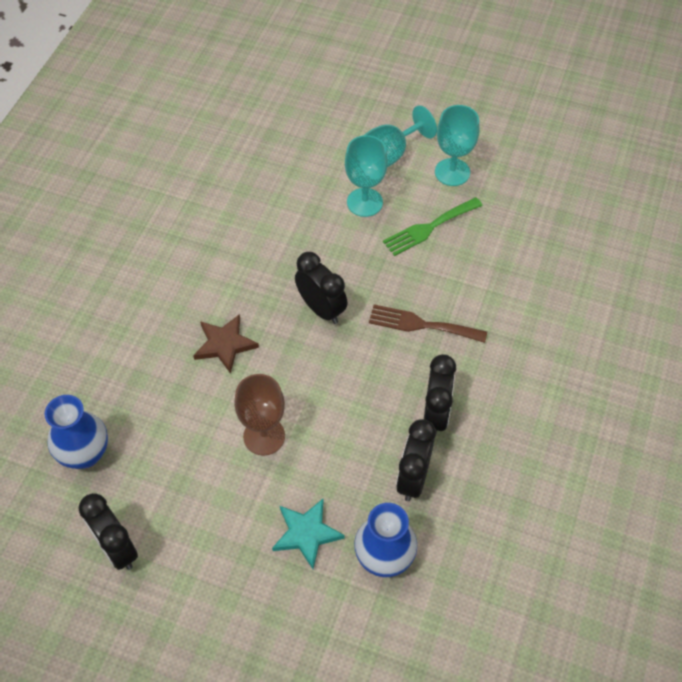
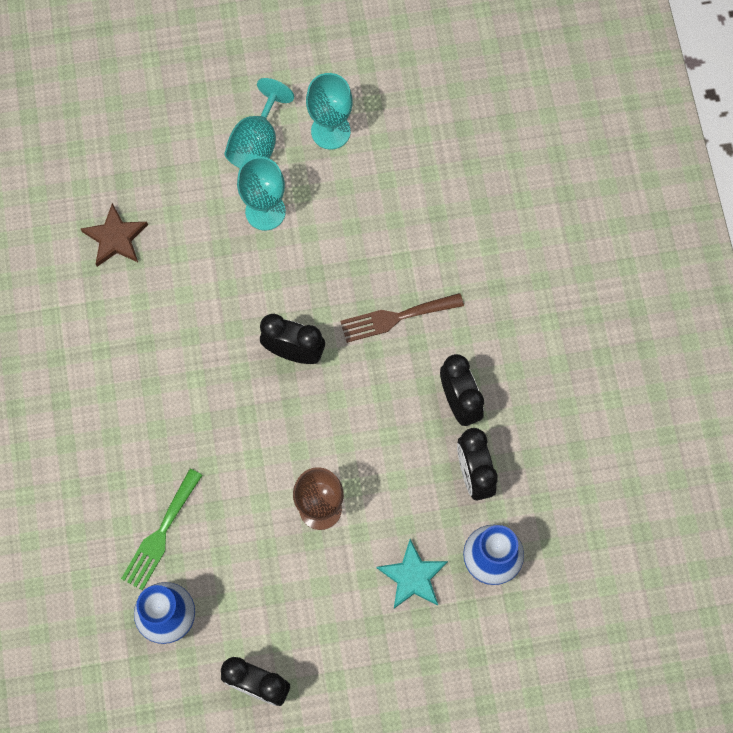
camera: 30 degrees left, 15 degrees up
brown star [193,314,259,374] -> brown star moved to [81,203,148,267]
green fork [383,197,483,256] -> green fork moved to [121,469,203,591]

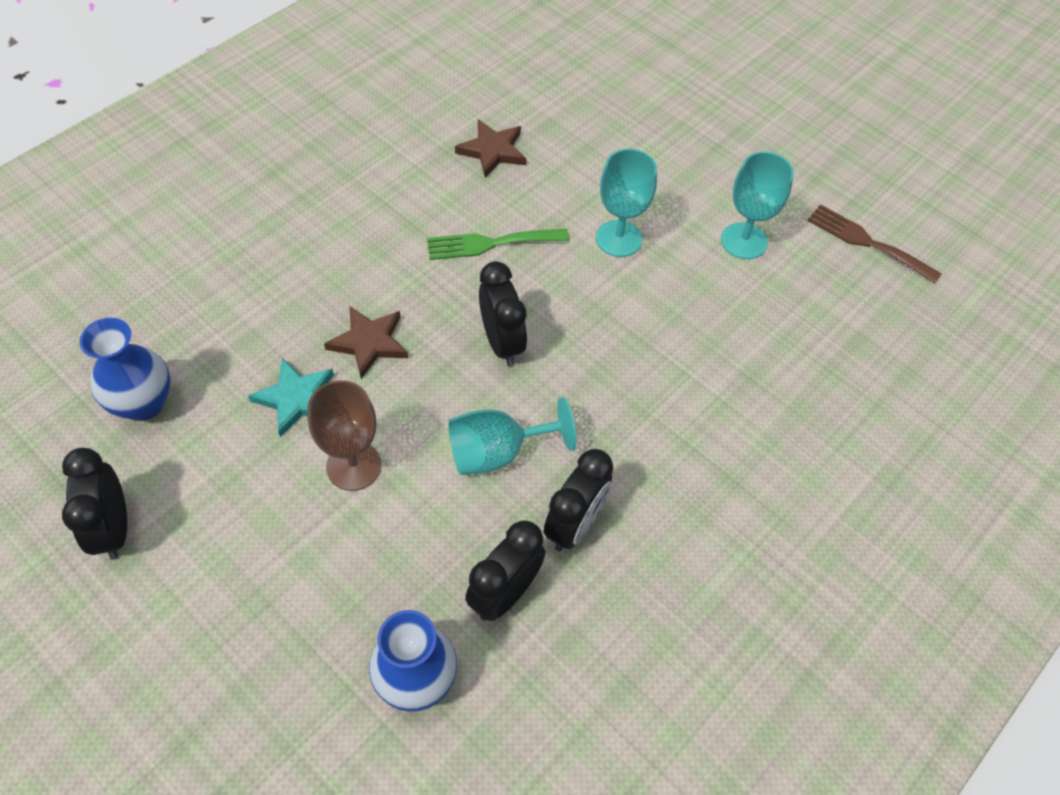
camera: 50 degrees right, 15 degrees down
green fork [121,469,203,591] -> green fork moved to [427,229,569,260]
turquoise goblet [224,78,294,168] -> turquoise goblet moved to [448,397,576,475]
brown fork [340,293,464,343] -> brown fork moved to [807,204,942,284]
turquoise star [377,539,448,608] -> turquoise star moved to [248,358,334,437]
none -> brown star [324,307,408,379]

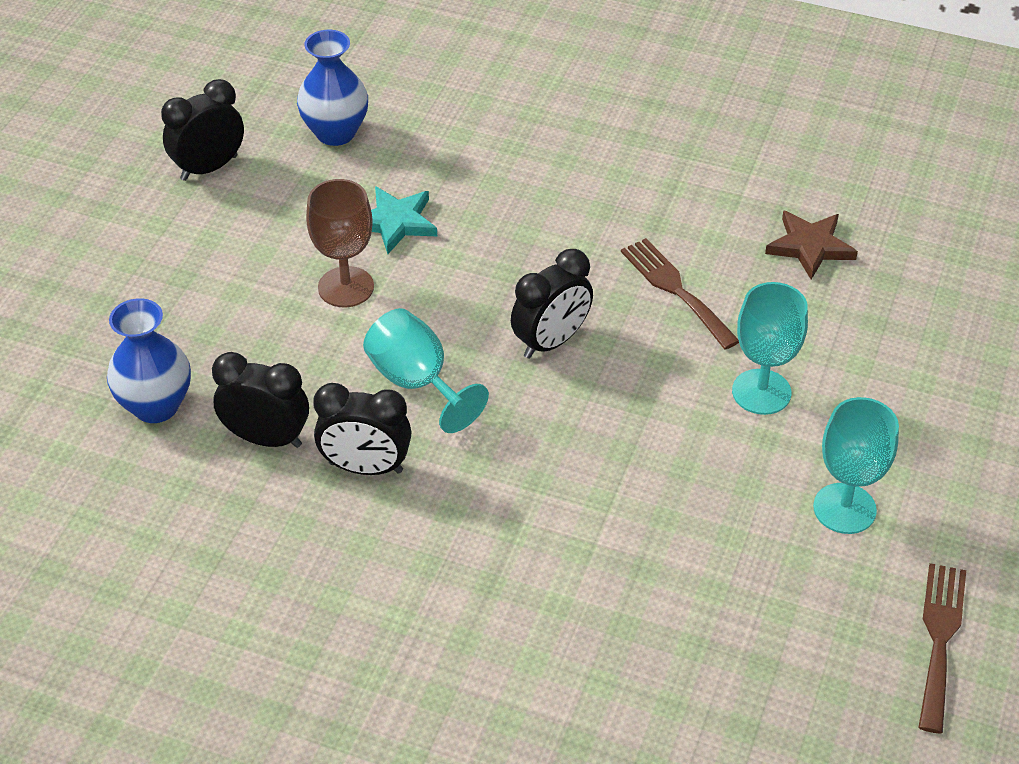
camera: 70 degrees right, 10 degrees down
brown star [324,307,408,379] -> none
green fork [427,229,569,260] -> brown fork [621,238,739,349]

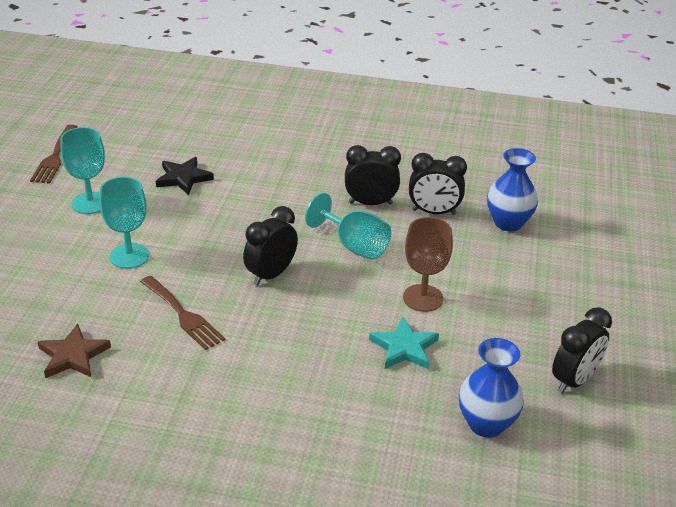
camera: 170 degrees right, 10 degrees down
none -> black star [156,157,214,195]

